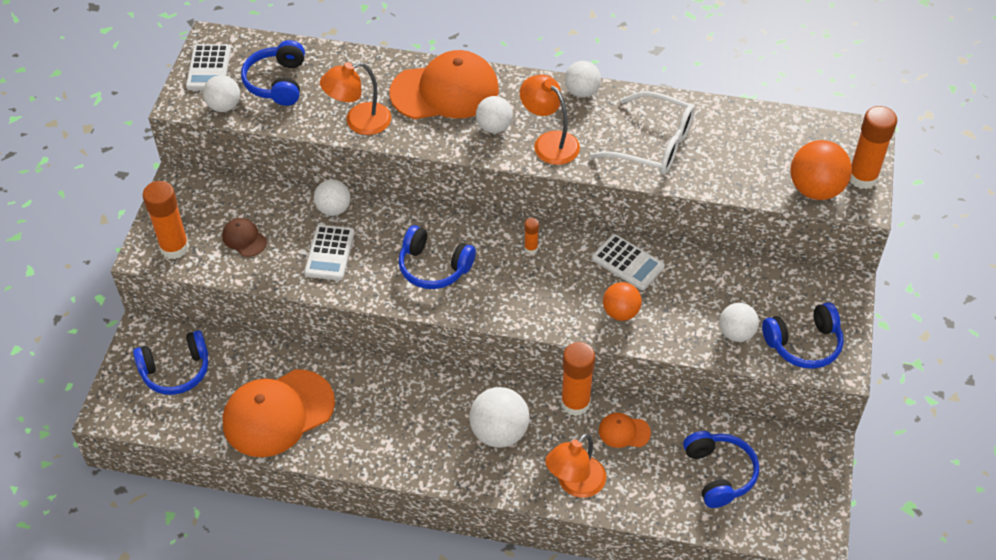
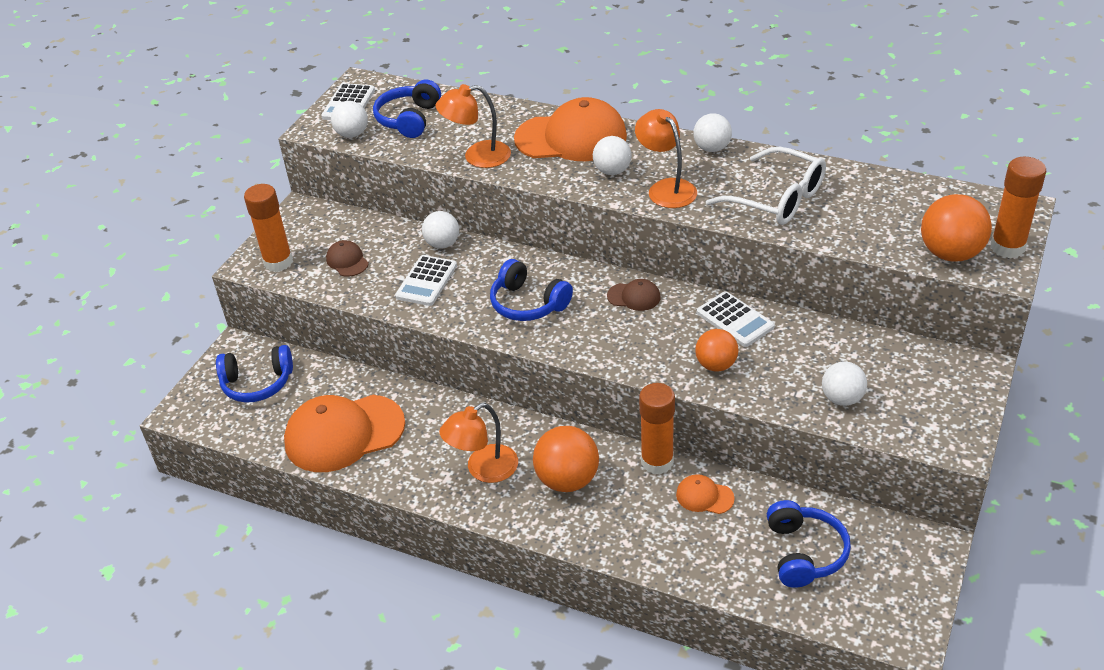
camera: 15 degrees right, 10 degrees down
white ball [469,387,530,448] -> orange ball [533,426,599,492]
orange glue stick [524,218,539,254] -> brown cap [607,279,660,311]
orange lamp [545,433,606,498] -> orange lamp moved to [439,403,518,483]
blue headphones [762,303,844,369] -> none

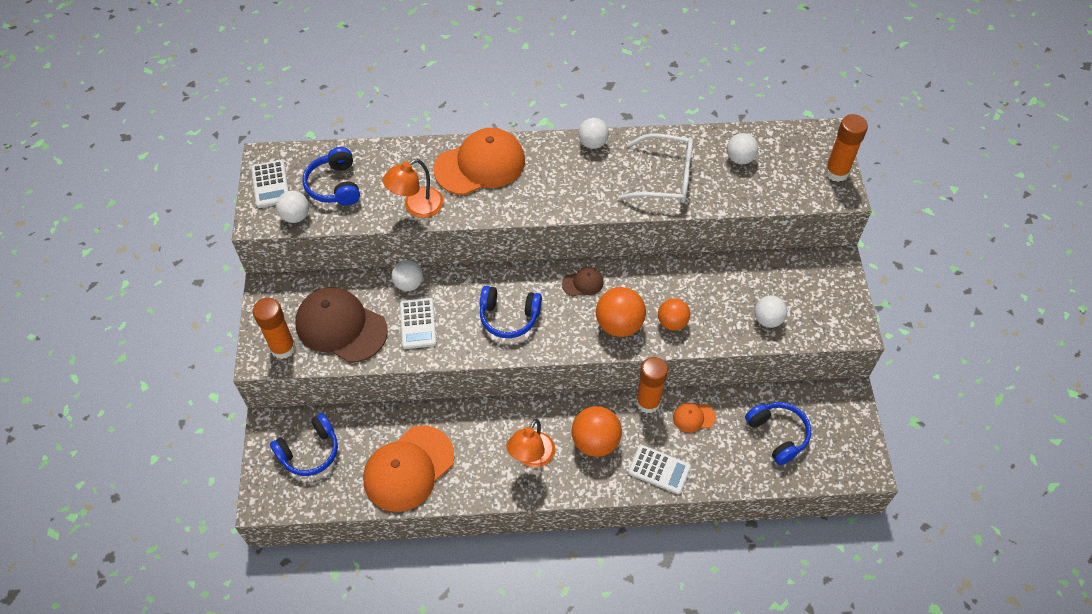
camera: 30 degrees left, 15 degrees up
brown cap [326,240,369,277] -> brown cap [296,287,388,363], size x2.25
white ball [593,136,632,175] -> white ball moved to [727,133,758,164]
orange lamp [635,109,697,208] -> none
white calculator [697,291,775,347] -> white calculator moved to [628,445,691,495]
orange ball [921,194,992,262] -> orange ball moved to [596,287,646,337]

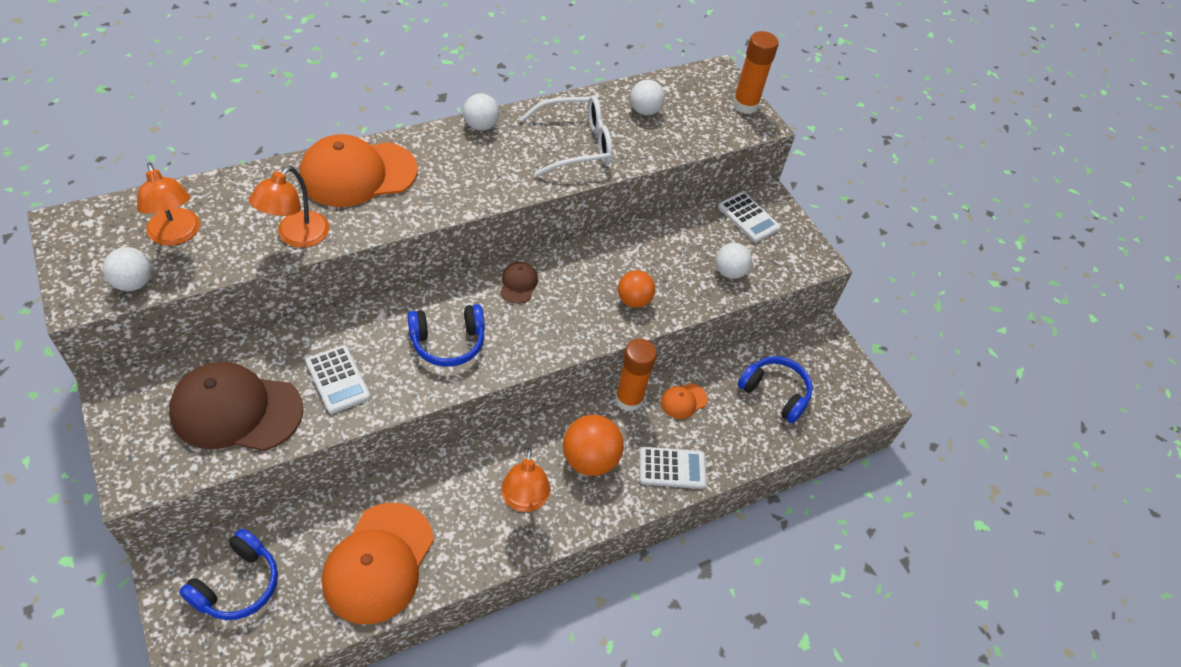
camera: 30 degrees left, 5 degrees down
white calculator [251,160,289,208] -> white calculator moved to [718,192,781,243]
orange glue stick [252,298,296,359] -> none
blue headphones [303,147,360,206] -> orange lamp [137,163,200,245]
white ball [392,260,423,291] -> none
orange cap [434,128,525,195] -> orange cap turned 150 degrees counterclockwise [300,134,418,207]
brown cap [562,267,604,296] -> brown cap turned 45 degrees counterclockwise [500,262,538,304]
orange ball [596,287,646,337] -> none

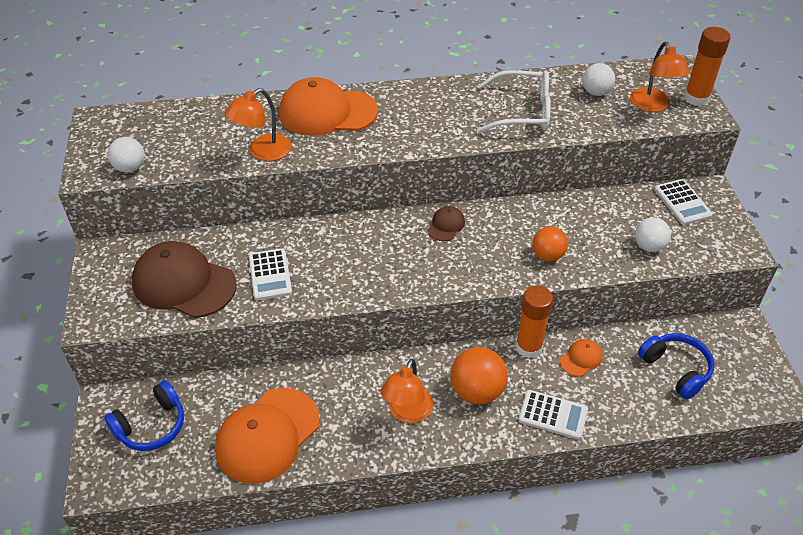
camera: 25 degrees right, 5 degrees down
orange lamp [137,163,200,245] -> orange lamp moved to [630,42,690,112]
blue headphones [407,304,485,367] -> none
white ball [463,93,499,131] -> none
orange cap [661,383,707,419] -> orange cap turned 150 degrees clockwise [560,339,603,376]

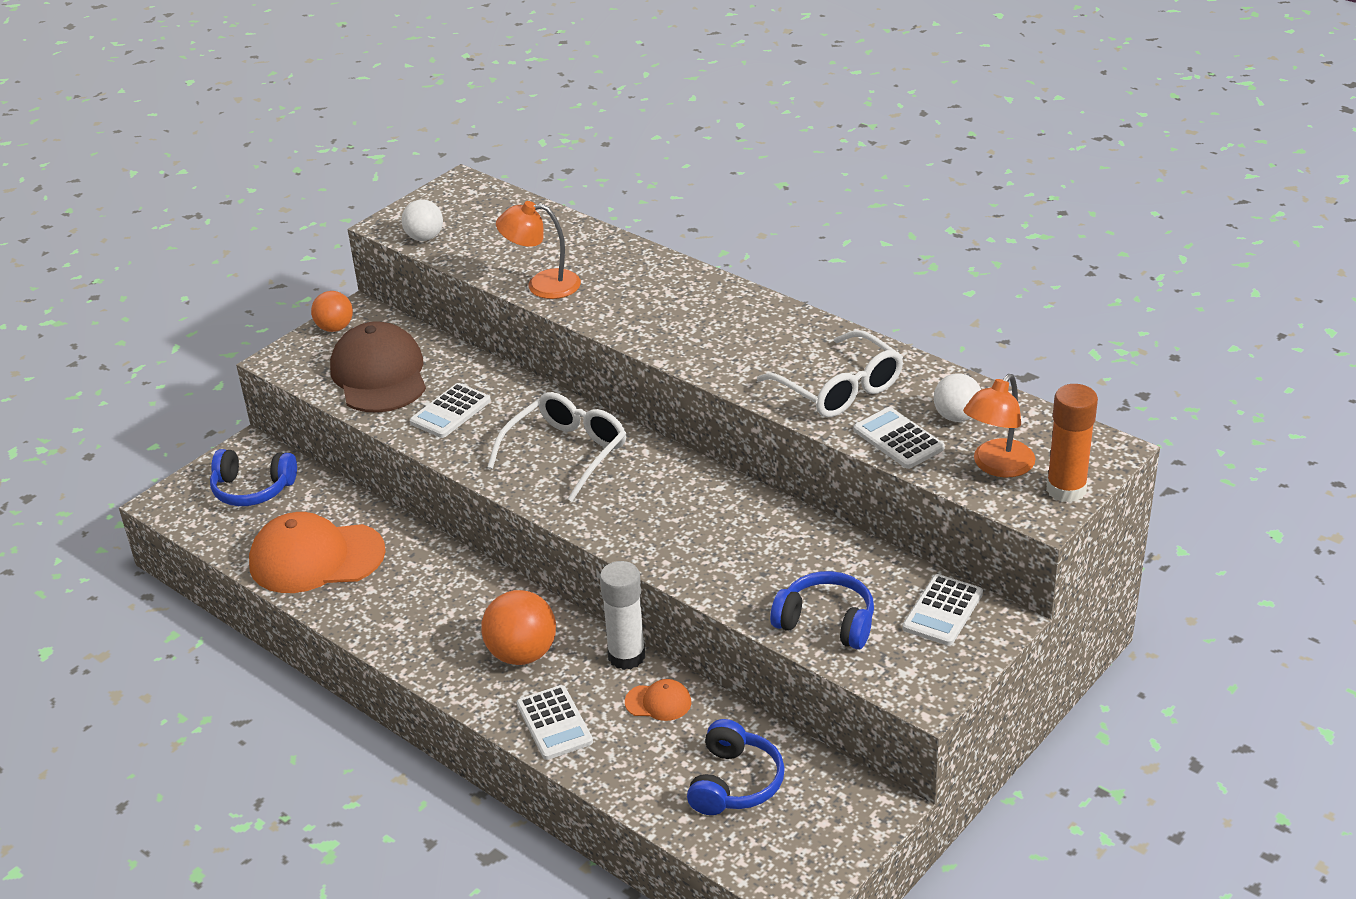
camera: 50 degrees right, 10 degrees down
orange cap [279,77,378,136] -> none
orange lamp [381,358,433,423] -> none
brown cap [428,206,465,241] -> none
orange glue stick [515,285,553,358] -> white glue stick [600,561,645,670]
orange ball [532,226,568,262] -> orange ball moved to [311,291,353,332]
white ball [635,217,671,252] -> blue headphones [770,571,874,649]
none -> white glasses [487,392,627,502]
none -> white calculator [853,407,945,469]

